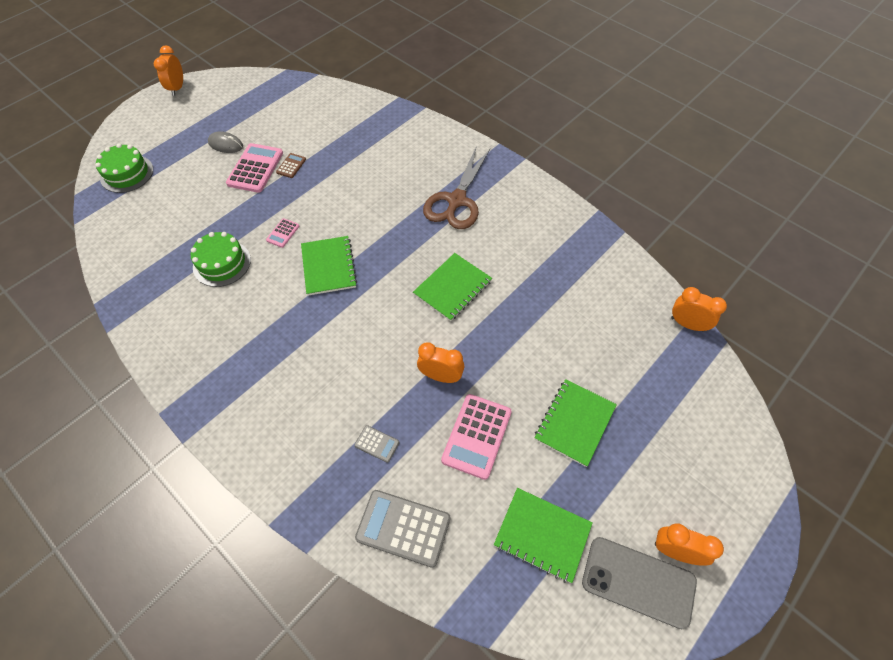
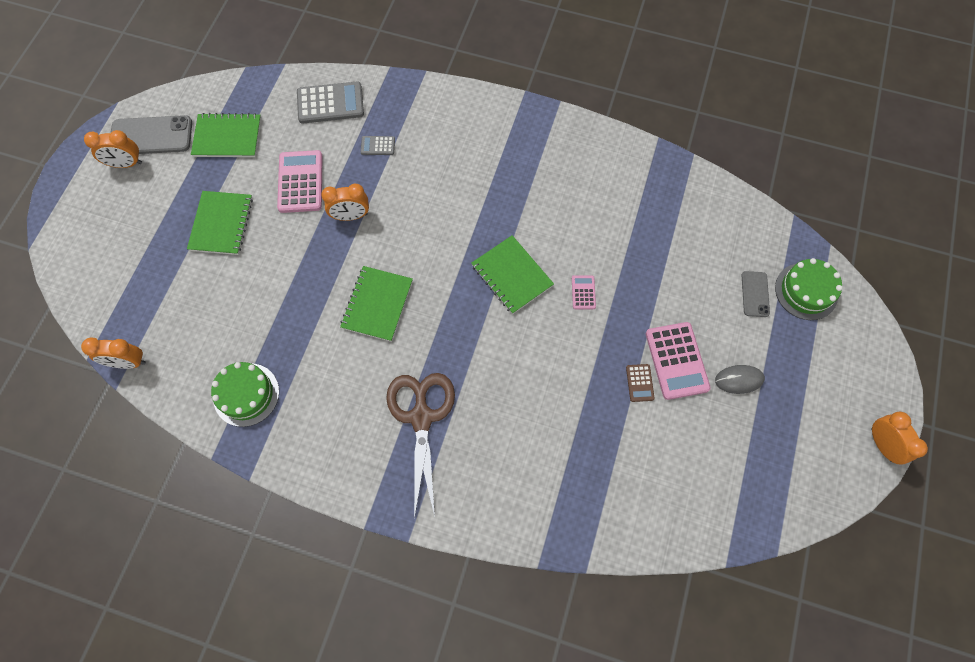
camera: 155 degrees right, 10 degrees up
green cake [191,232,251,287] -> green cake moved to [211,362,279,427]
none -> grey phone [742,271,770,317]

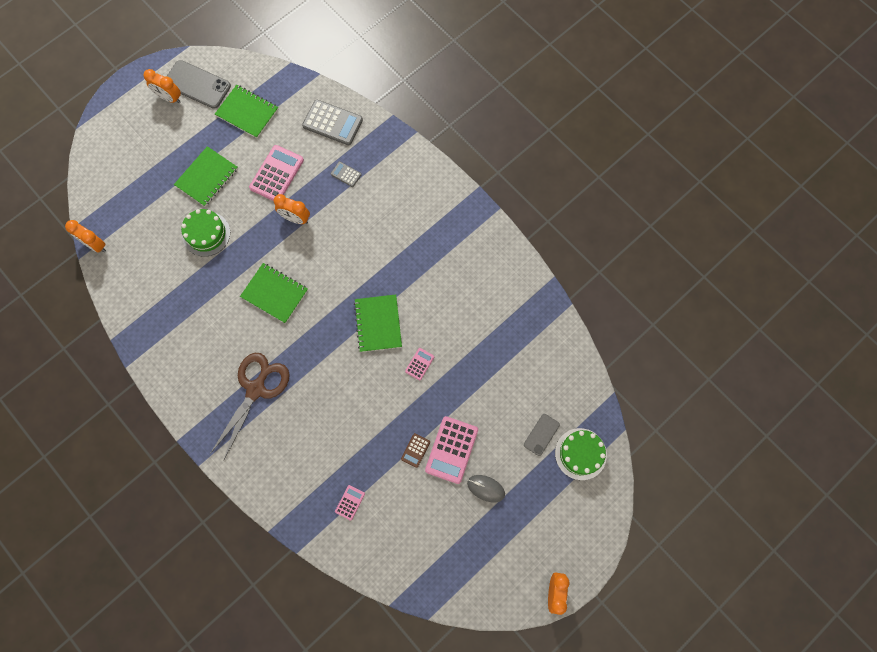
camera: 30 degrees right, 5 degrees up
green cake [211,362,279,427] -> green cake moved to [181,209,230,256]
green notebook [340,266,413,342] -> green notebook turned 75 degrees clockwise [240,263,308,324]
none -> pink calculator [335,485,365,521]

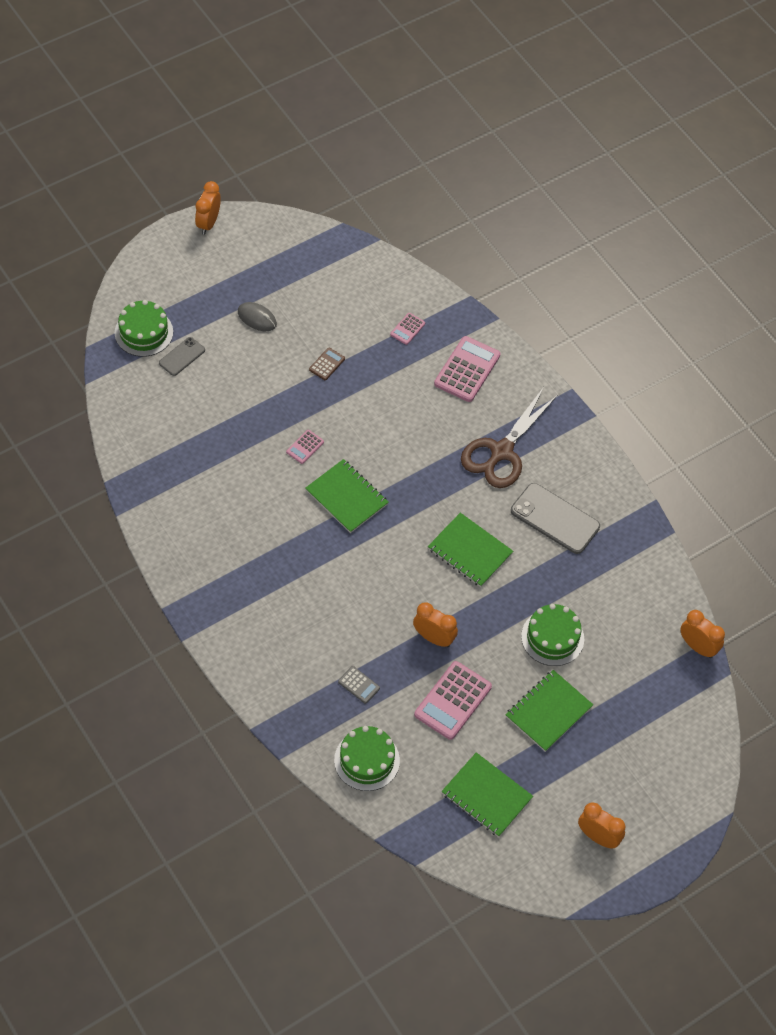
camera: 175 degrees left, 15 degrees down
grey phone [166,60,231,109] -> grey phone moved to [511,483,600,554]
grey calculator [302,100,363,145] -> green cake [334,726,400,791]
green notebook [354,294,402,352] -> green notebook turned 45 degrees counterclockwise [305,459,389,533]
pink calculator [425,416,478,484] -> pink calculator moved to [434,336,500,402]

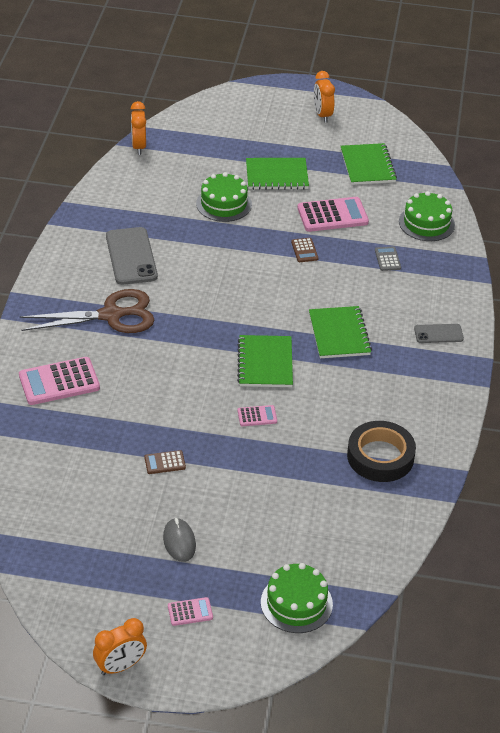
camera: 135 degrees left, 15 degrees down
grey phone [159,337,205,376] -> grey phone moved to [414,324,464,343]
pink calculator [390,313,425,345] -> pink calculator moved to [168,597,213,626]
orange clock [413,602,458,647] -> brown calculator [291,238,318,262]
green notebook [428,513,513,587] -> green notebook moved to [309,306,372,358]
none -> black tape [347,421,416,482]

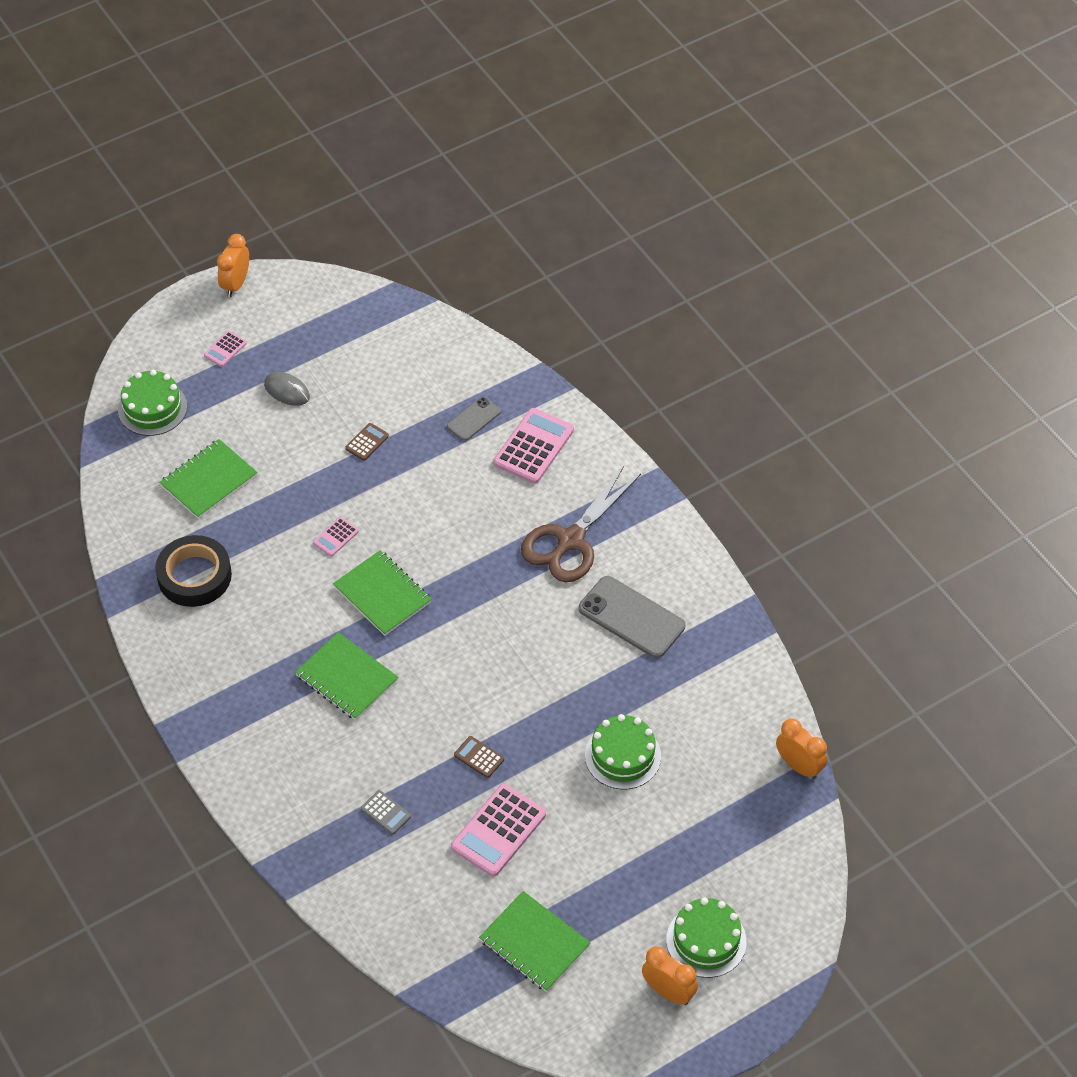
camera: 140 degrees right, 10 degrees up
green notebook [246,158,309,190] -> green notebook moved to [159,439,258,519]
green cake [399,191,455,241] -> green cake moved to [666,897,747,978]
grey phone [414,324,464,343] -> grey phone moved to [447,397,501,441]

